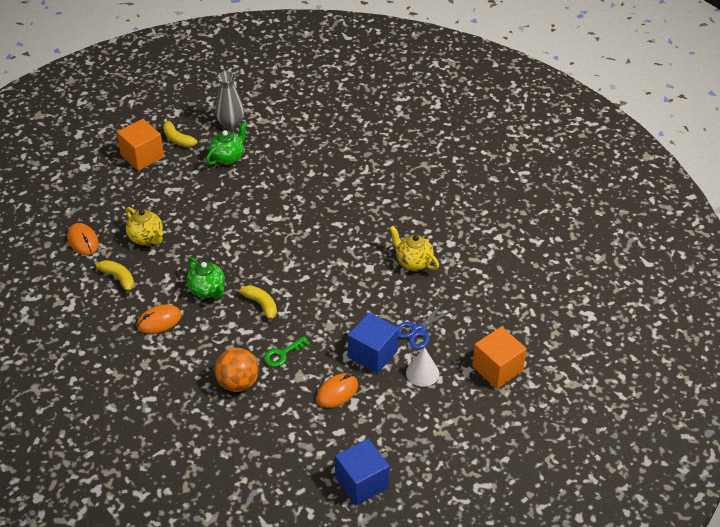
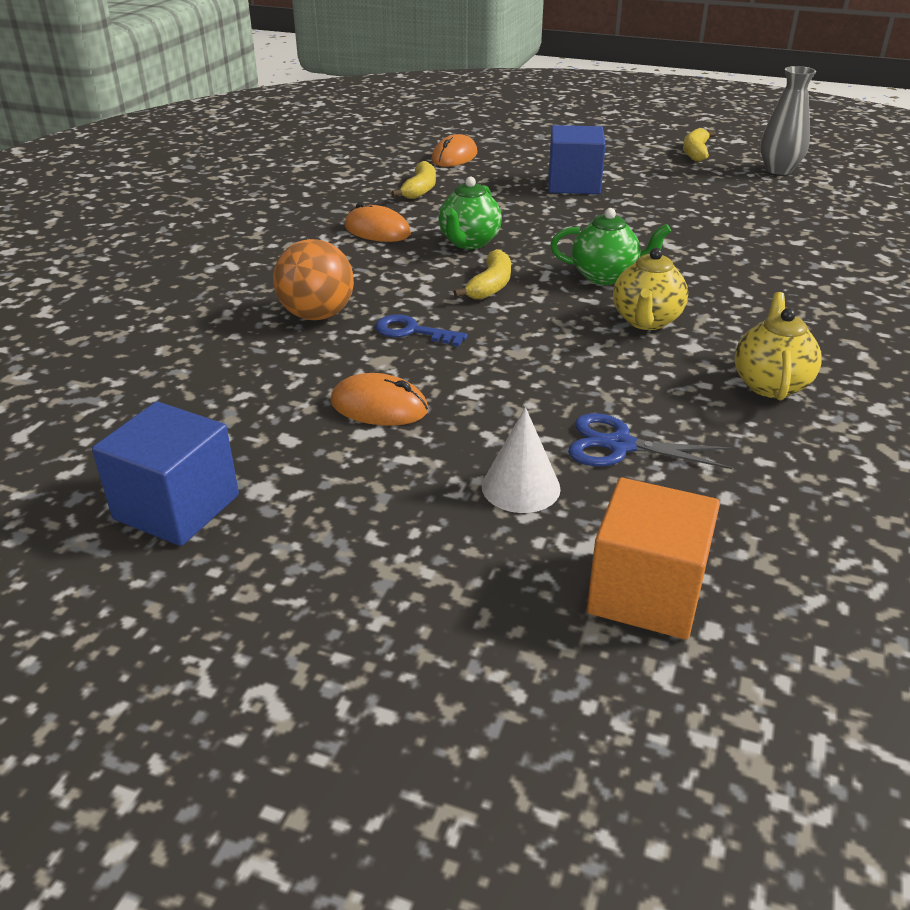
camera: 60 degrees right, 10 degrees down
orange cube [117,119,164,171] -> none
yellow teapot [126,207,163,245] -> yellow teapot moved to [613,248,688,330]
green teapot [206,122,248,165] -> green teapot moved to [551,208,671,285]
green key [264,336,310,367] -> blue key [375,314,468,347]
blue cube [348,313,399,374] -> blue cube moved to [549,125,606,194]

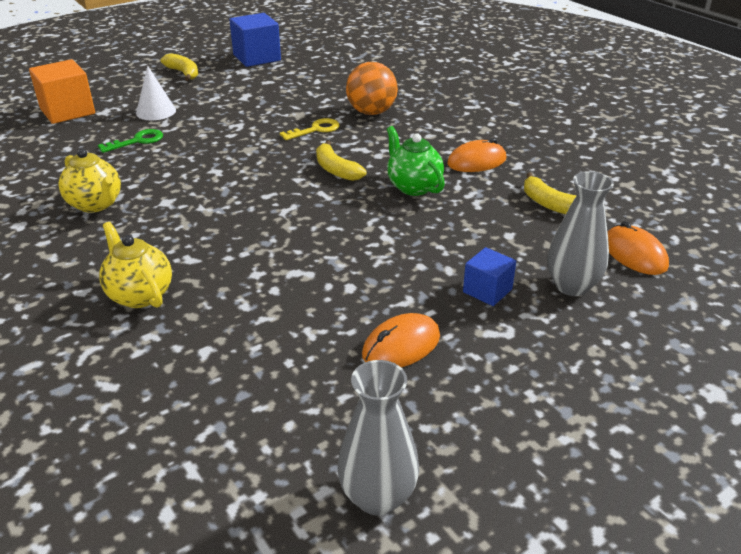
camera: 125 degrees right, 0 degrees up
orange mouse [330,373,428,426] -> orange mouse moved to [362,313,440,367]
blue key [375,314,468,347] -> yellow key [280,118,340,140]
blue cube [549,125,606,194] -> blue cube [463,247,516,306], size x0.58
green teapot [551,208,671,285] -> none
blue scissors [568,413,732,469] -> green key [98,129,163,153]
yellow teapot [613,248,688,330] -> yellow teapot moved to [99,222,172,308]
yellow banana [683,128,716,162] -> yellow banana moved to [160,53,198,81]
none -> grey vase [547,171,614,296]

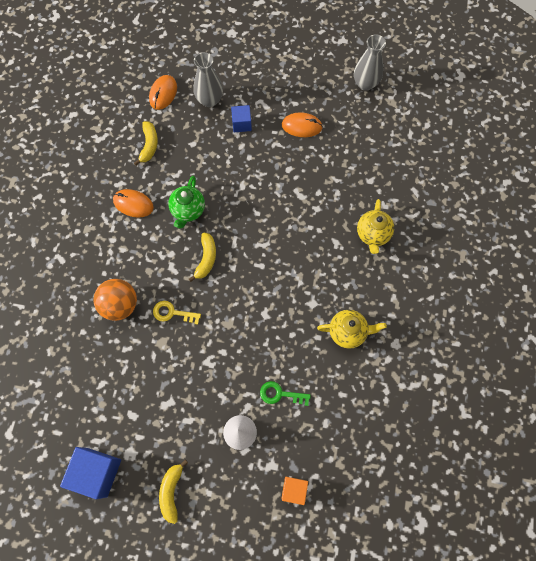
camera: 135 degrees left, 35 degrees up
orange cube [29,59,95,124] -> orange cube [281,477,308,505], size x0.58
yellow teapot [59,149,121,213] -> yellow teapot turned 90 degrees clockwise [317,310,387,349]

